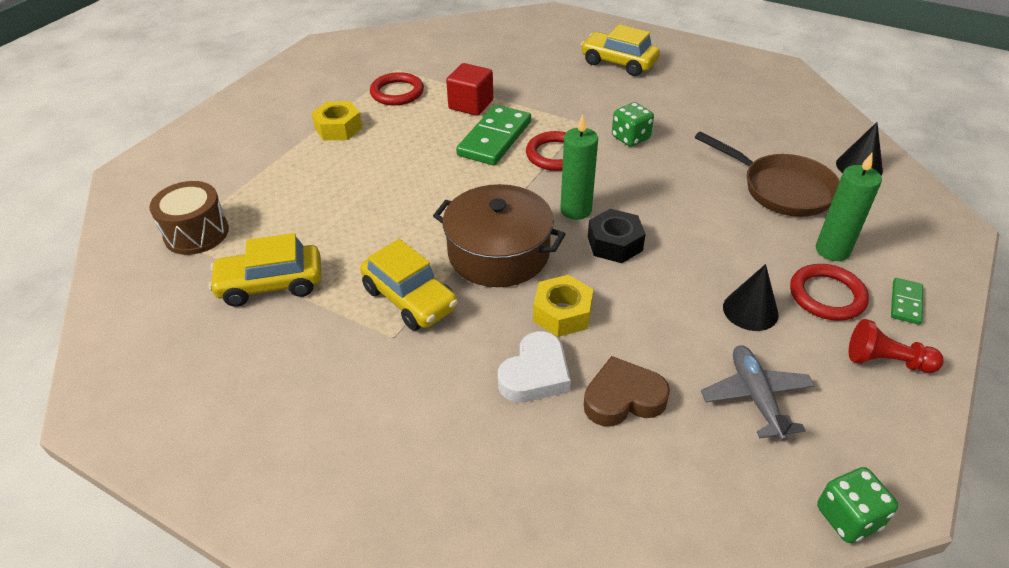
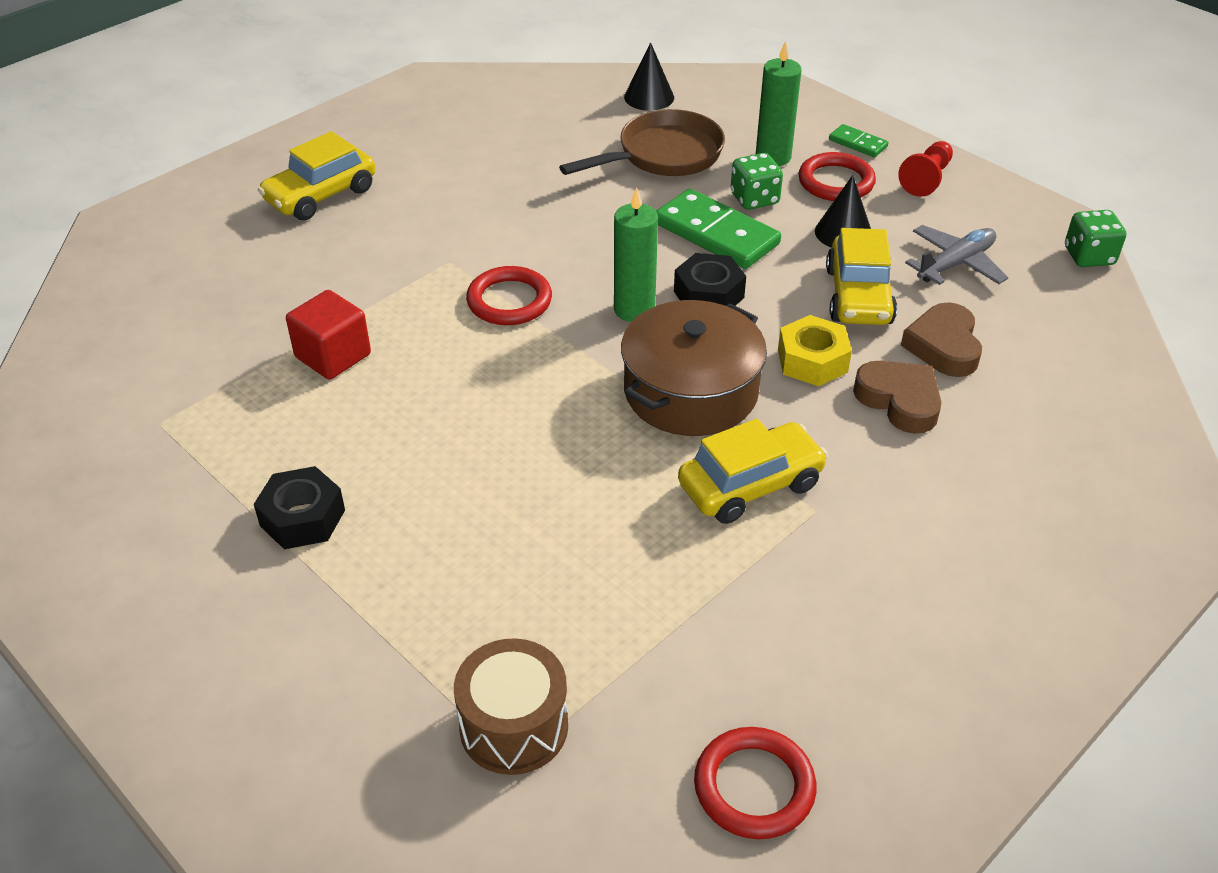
camera: 75 degrees left, 0 degrees up
yellow car [208,233,321,307] -> yellow car moved to [826,228,897,325]
yellow nut [311,101,362,140] -> black nut [254,466,345,549]
red ring [370,72,424,105] -> red ring moved to [694,727,816,839]
green domino [456,105,531,165] -> green domino moved to [656,189,781,269]
white heart [498,331,571,402] -> brown heart [853,361,942,434]
green dice [612,102,654,147] -> green dice moved to [731,153,783,210]
grey plane [701,345,815,441] -> grey plane turned 135 degrees clockwise [905,225,1008,285]

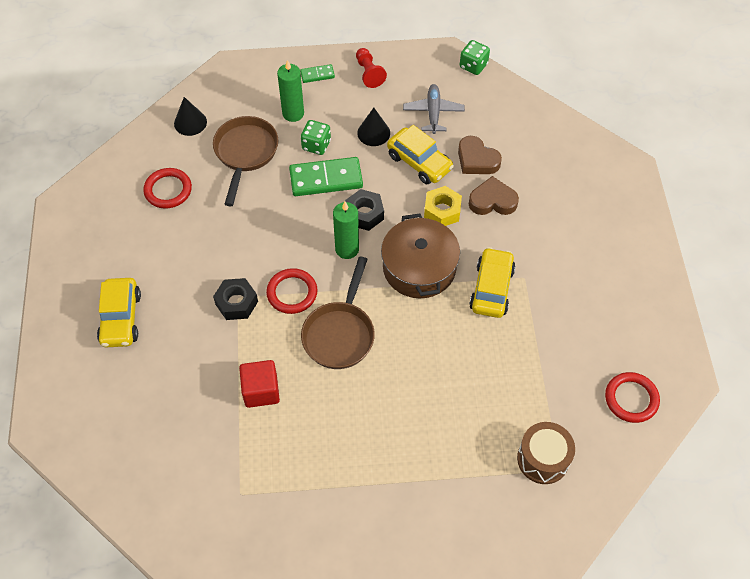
camera: 50 degrees left, 15 degrees up
black nut [254,466,345,549] -> black nut moved to [213,278,258,320]
red ring [798,152,876,201] -> red ring moved to [143,168,192,209]
none -> brown pan [301,256,375,369]

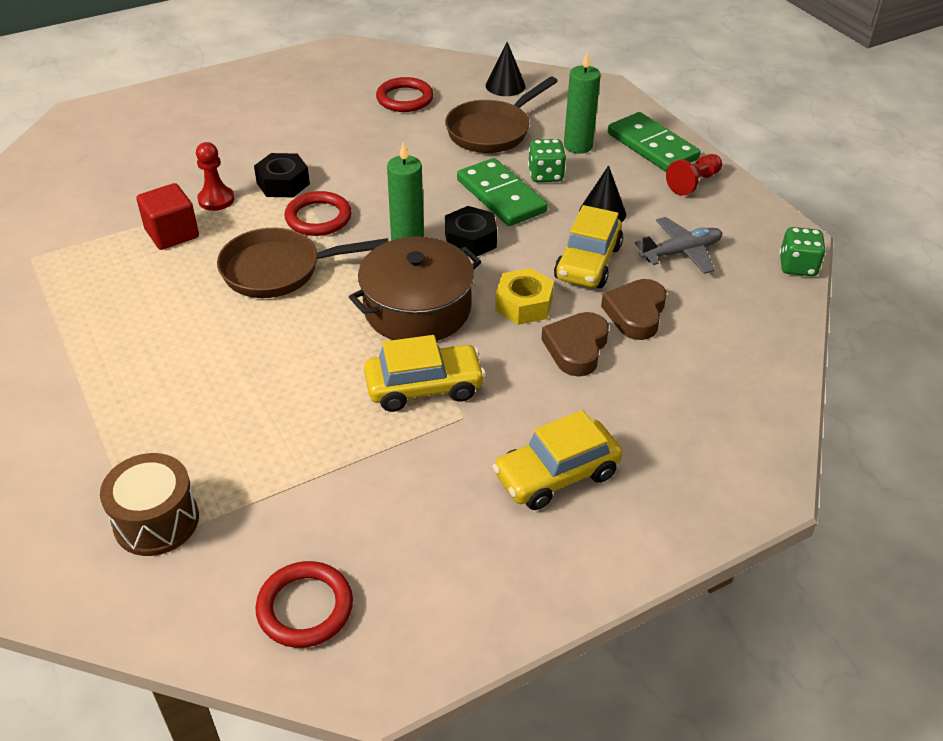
camera: 65 degrees right, 15 degrees down
yellow car [97,278,141,348] -> yellow car moved to [492,410,622,510]
brown pan [213,116,278,206] -> brown pan turned 150 degrees clockwise [445,76,558,153]
green domino [300,64,335,83] -> green domino [608,112,700,172], size x2.02
brown heart [469,176,519,215] -> brown heart turned 135 degrees counterclockwise [541,312,609,376]
none -> red pawn [196,142,234,211]

